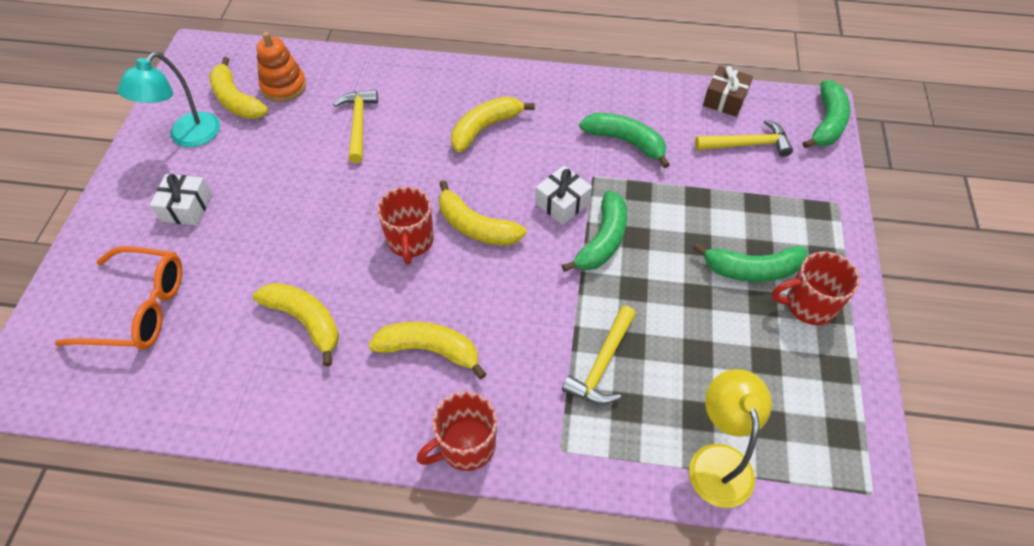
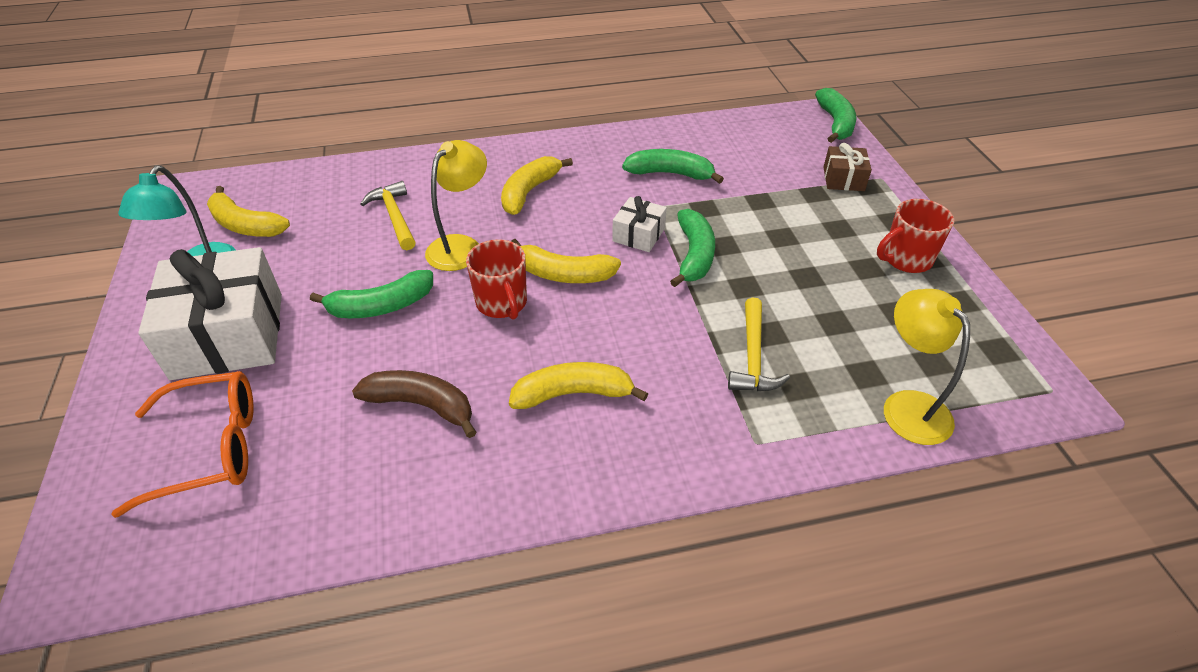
camera: 20 degrees left, 10 degrees down
white gift [150,174,212,225] -> white gift [138,247,282,380], size x2.11
yellow banana [253,283,339,366] -> brown banana [352,370,476,438]
orange stacking toy [257,32,306,102] -> none
red mug [417,392,497,471] -> none
green banana [693,243,807,282] -> green banana moved to [310,270,433,318]
yellow hammer [695,119,793,157] -> none
brown gift [703,66,753,117] -> brown gift moved to [823,143,872,191]
none -> yellow lamp [425,140,487,271]

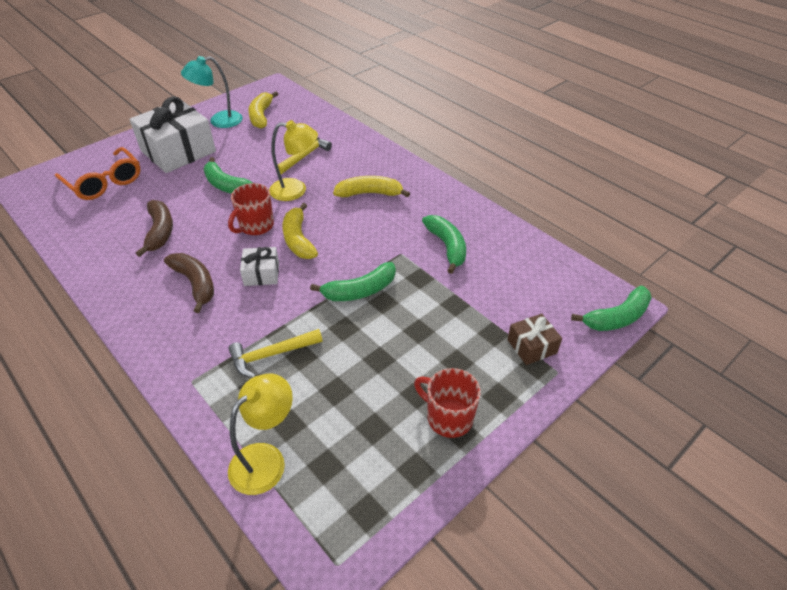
camera: 60 degrees right, 0 degrees up
yellow banana [509,362,648,409] -> brown banana [164,253,214,313]
white gift [612,196,667,252] -> white gift moved to [240,247,279,286]

